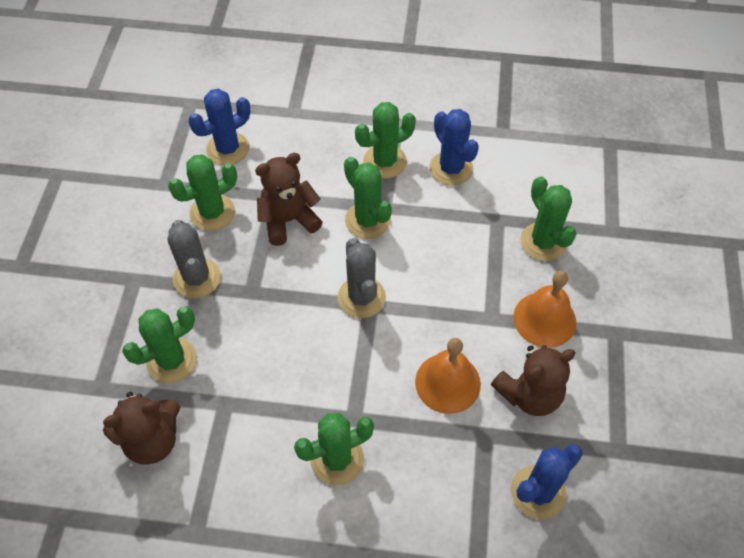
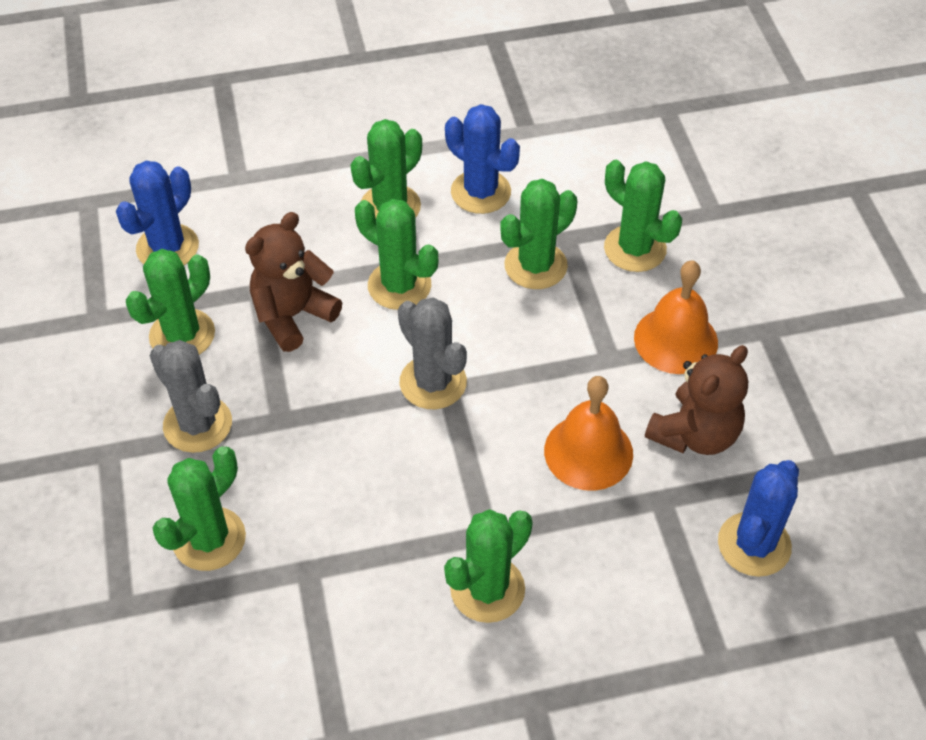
camera: 20 degrees left, 5 degrees down
brown teddy bear [103,392,180,465] -> none
none -> green cactus [500,179,578,289]

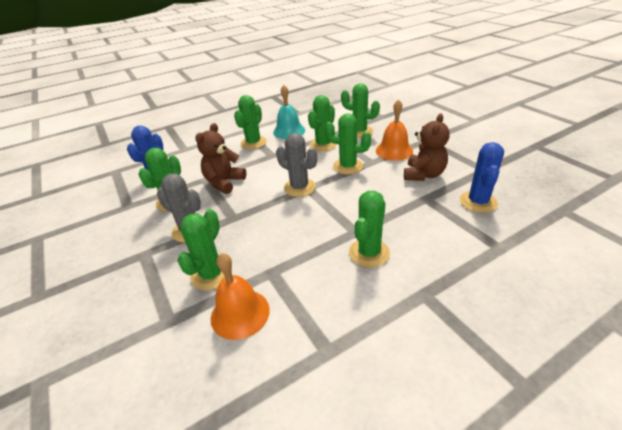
camera: 15 degrees left, 15 degrees down
green cactus [355,199,438,310] -> green cactus moved to [325,113,371,174]
blue cactus [445,104,520,214] -> turquoise bell [273,85,305,139]
orange bell [544,376,633,491] -> orange bell moved to [211,253,270,340]

